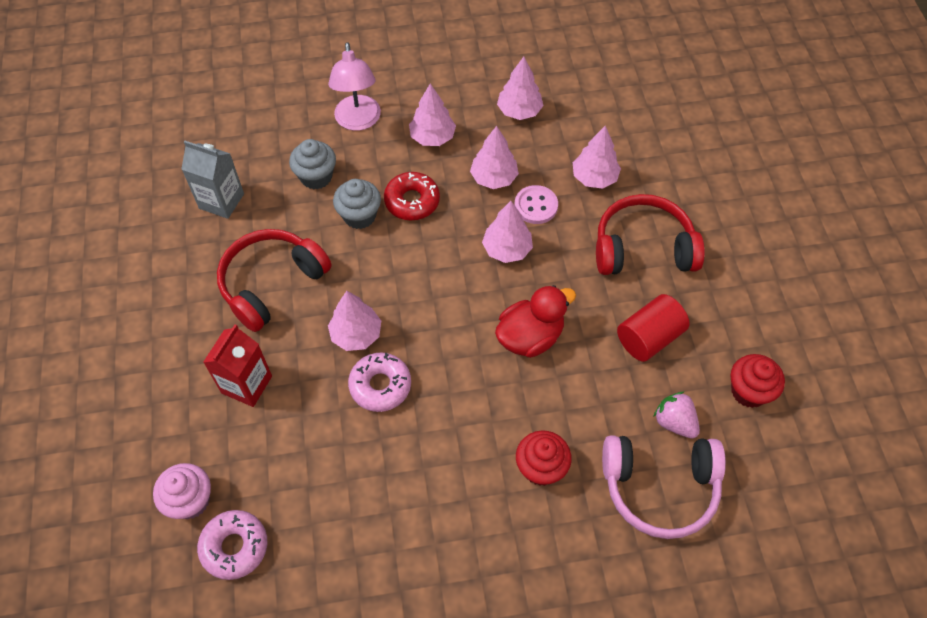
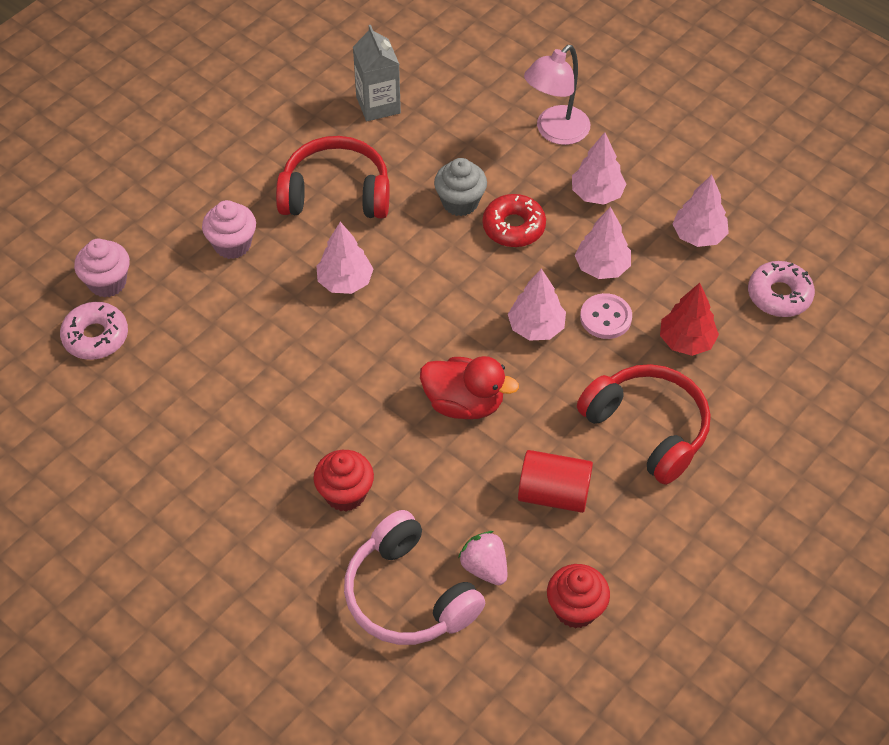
camera: 50 degrees right, 5 degrees down
red carton [203,324,272,407] -> pink cupcake [202,200,256,259]
grey cupcake [289,139,336,190] -> none
pink donut [348,352,411,412] -> pink donut moved to [748,261,815,317]
pink tree [573,126,621,189] -> red tree [660,283,719,356]
pink strawberry [653,392,700,439] -> pink strawberry turned 45 degrees counterclockwise [458,531,507,585]

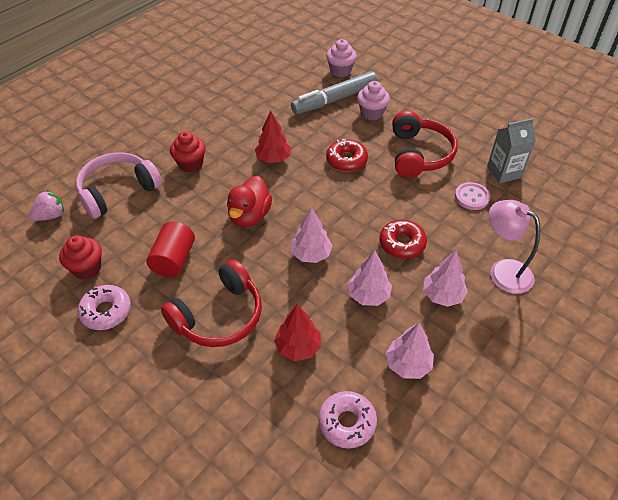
camera: 90 degrees right, 5 degrees down
pink donut [60,302,128,360] -> pink donut moved to [78,285,131,330]
pink tree [317,222,373,294] -> red donut [326,139,368,172]
grey cupcake [434,158,487,216] -> none
pink strawberry [458,531,507,585] -> pink strawberry moved to [29,190,64,221]
pink button [580,293,632,339] -> pink button moved to [455,182,490,210]
none -> red tree [255,111,291,163]
none -> grey marker [291,71,378,114]

